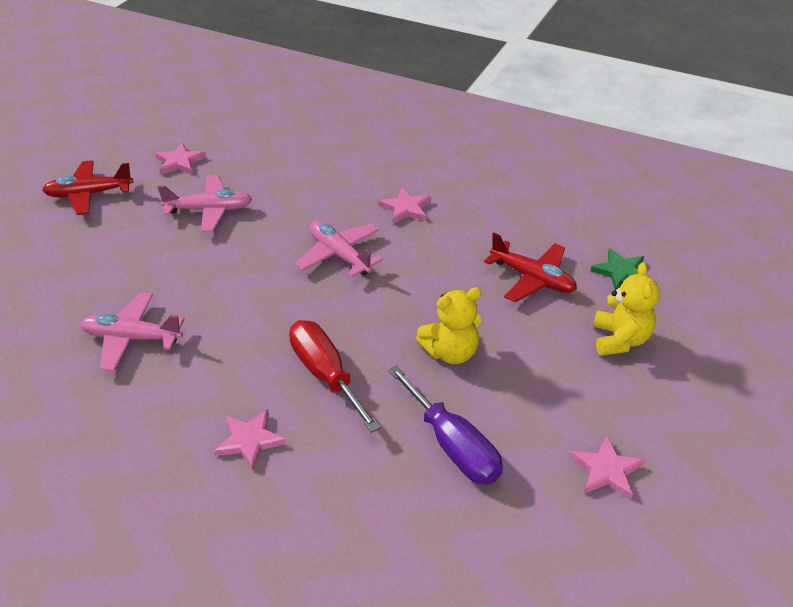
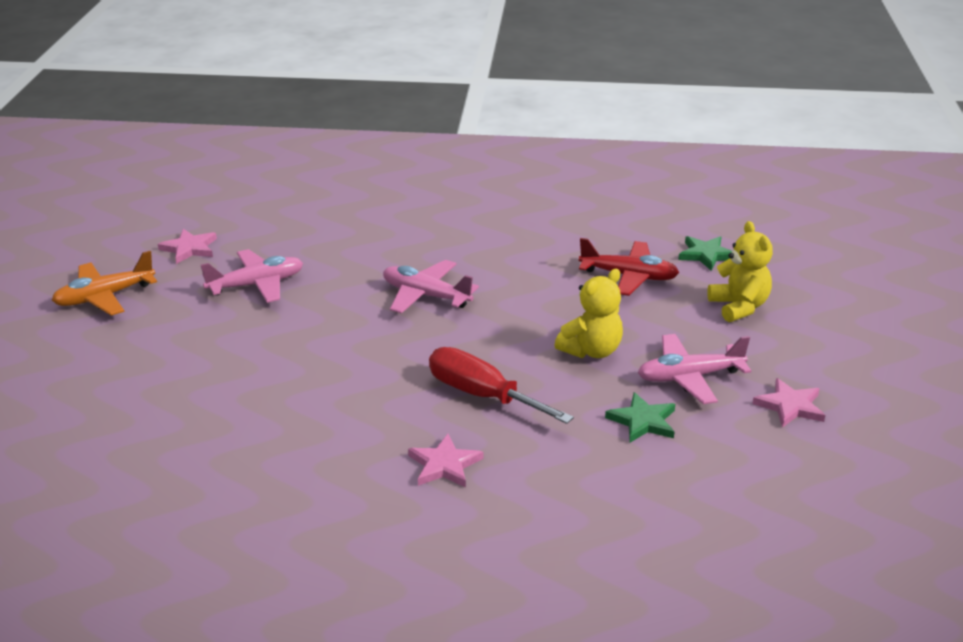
camera: 20 degrees left, 10 degrees down
red plane [42,160,133,215] -> orange plane [52,251,157,315]
pink plane [80,292,184,371] -> pink plane moved to [638,334,751,404]
pink star [379,187,431,224] -> none
purple screwdriver [388,365,503,485] -> green star [605,392,675,443]

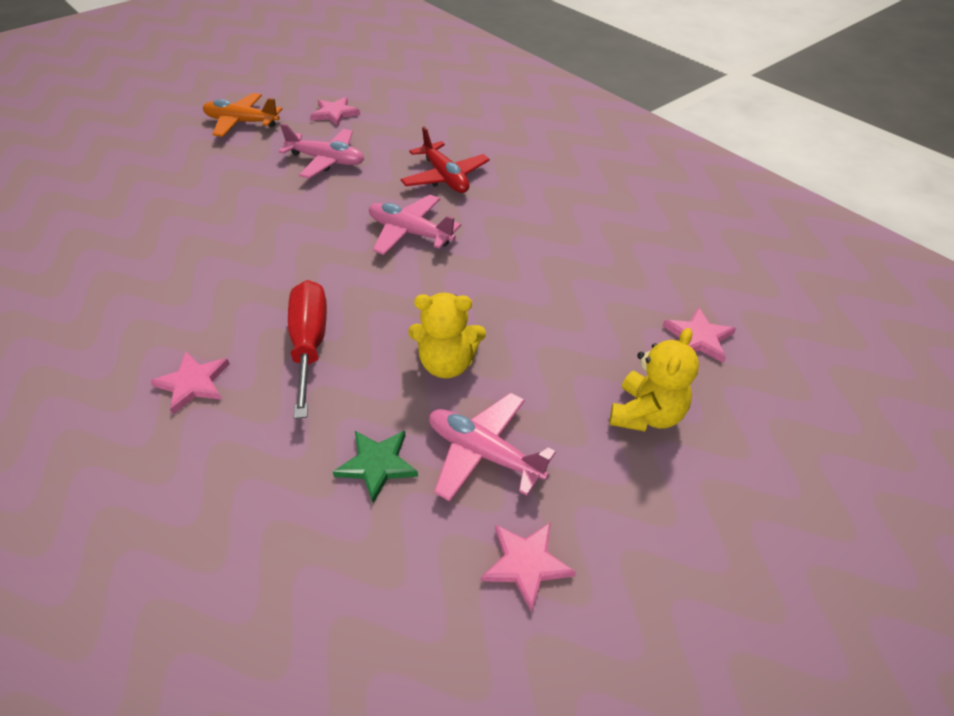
camera: 45 degrees right, 15 degrees up
pink plane [383,260,479,314] -> pink plane turned 45 degrees counterclockwise [369,195,461,255]
red plane [579,238,679,296] -> red plane moved to [401,127,490,193]
green star [678,236,732,271] -> pink star [663,307,736,363]

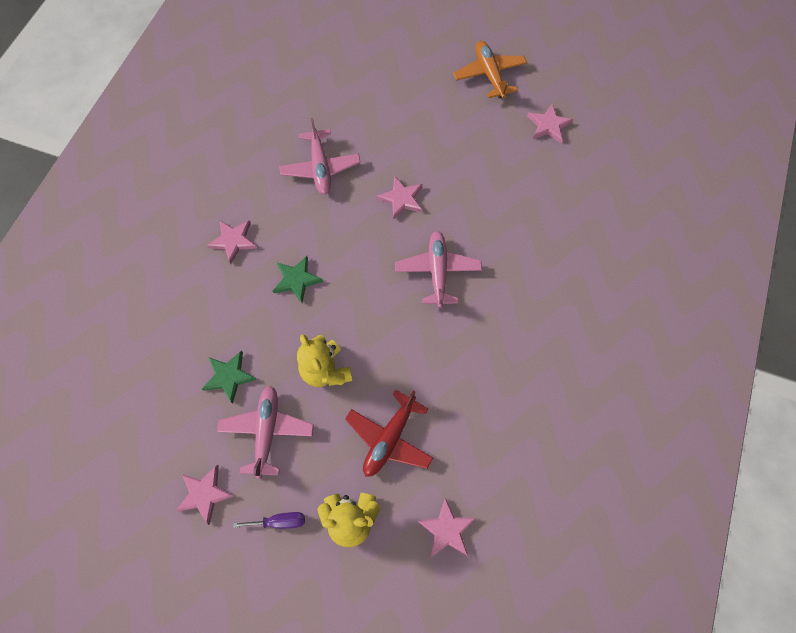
camera: 60 degrees right, 20 degrees up
pink plane [279,123,364,179] -> pink plane moved to [279,118,361,195]
red screwdriver [288,280,327,419] -> green star [273,256,323,303]
red plane [401,127,490,193] -> red plane moved to [345,390,433,477]
none -> purple screwdriver [233,512,305,529]
none -> pink star [377,176,422,220]

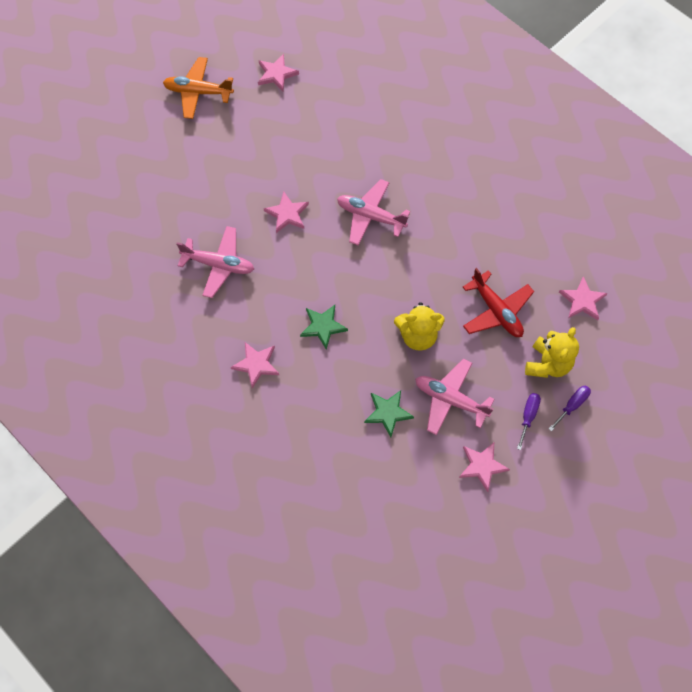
camera: 65 degrees left, 0 degrees up
none -> purple screwdriver [548,386,591,431]

